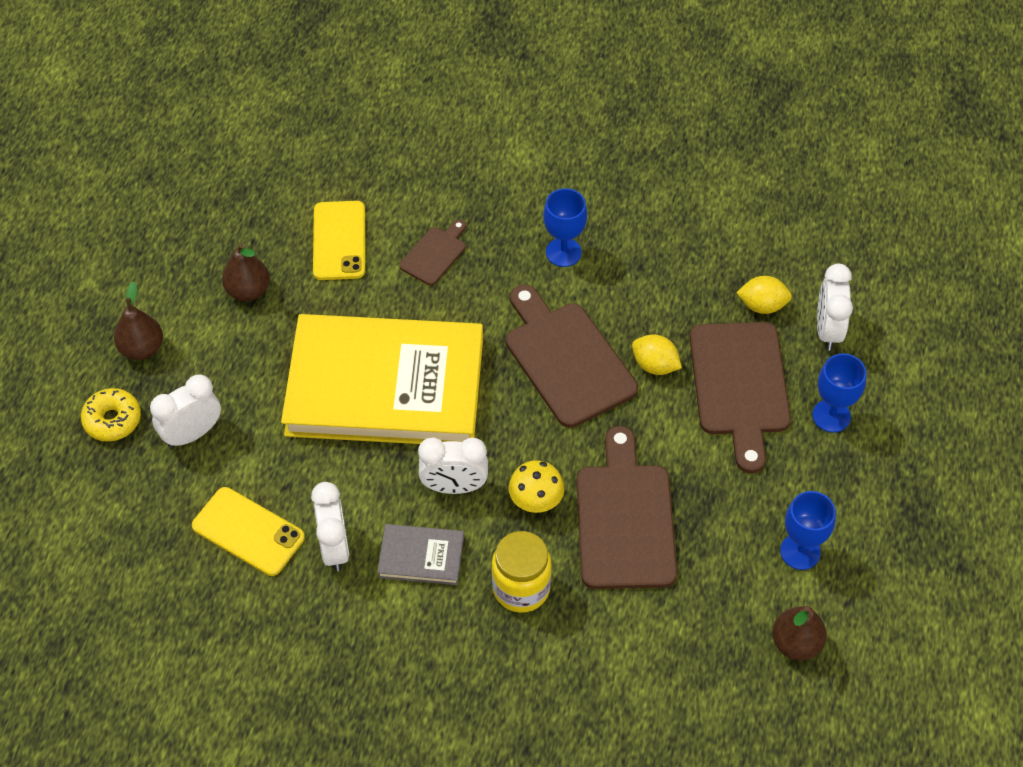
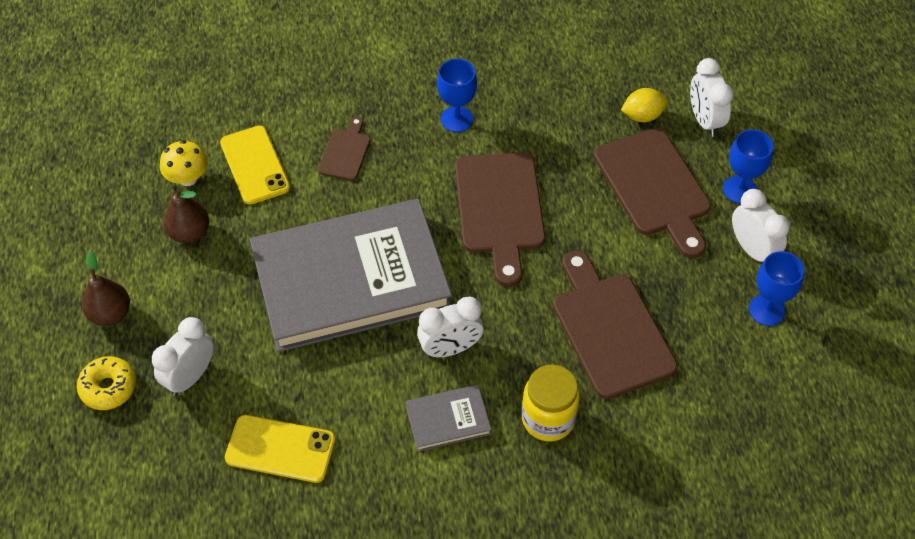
camera: 20 degrees left, 0 degrees up
yellow book [281,314,483,444] -> grey book [250,199,452,352]
white clock [311,482,349,572] -> white clock moved to [732,189,790,262]
brown cutting board [506,285,638,428] -> brown cutting board turned 135 degrees counterclockwise [455,152,545,287]
yellow mushroom [509,460,564,513] -> yellow mushroom moved to [160,140,208,186]
yellow lemon [632,335,682,375] -> none
brown pear [772,606,827,660] -> none

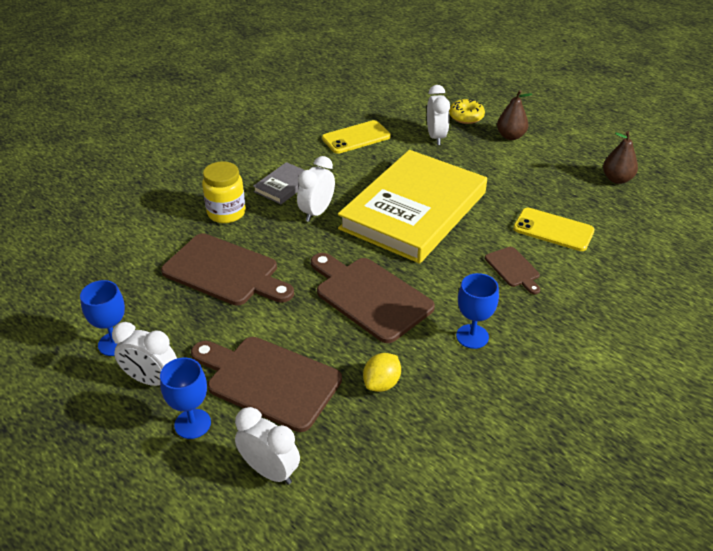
camera: 140 degrees right, 15 degrees down
yellow mushroom [160,140,208,186] -> none
brown pear [163,188,209,243] -> brown pear moved to [603,131,638,184]
grey book [250,199,452,352] -> yellow book [338,150,487,264]
yellow lemon [621,88,668,122] -> yellow lemon moved to [363,353,401,392]

